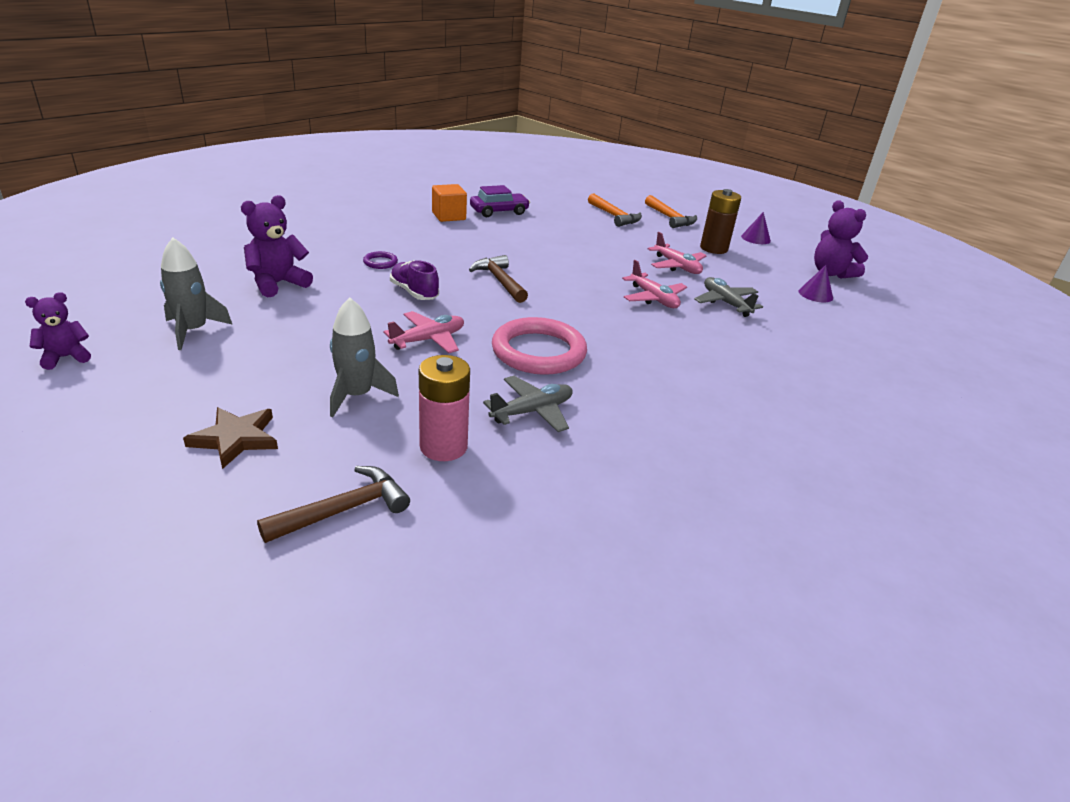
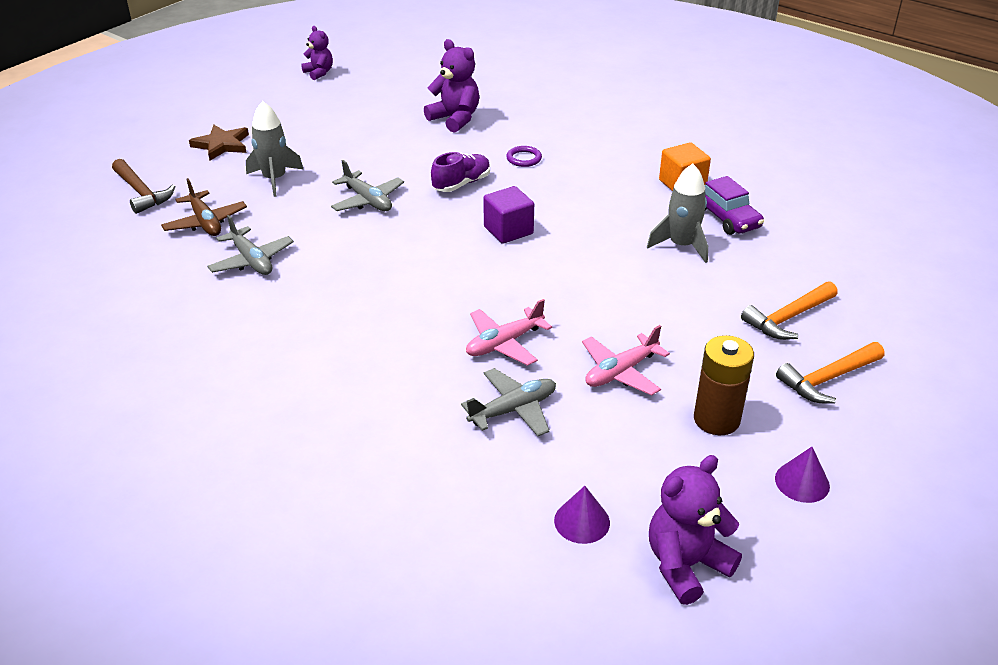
camera: 90 degrees right, 5 degrees up
grey rocket [160,238,233,350] -> grey rocket moved to [647,164,708,263]
pink plane [383,311,464,353] -> grey plane [331,160,404,211]
pink battery [419,355,470,461] -> brown plane [161,178,247,236]
brown hammer [469,255,528,303] -> purple cube [483,186,534,244]
pink ring [492,317,587,375] -> none

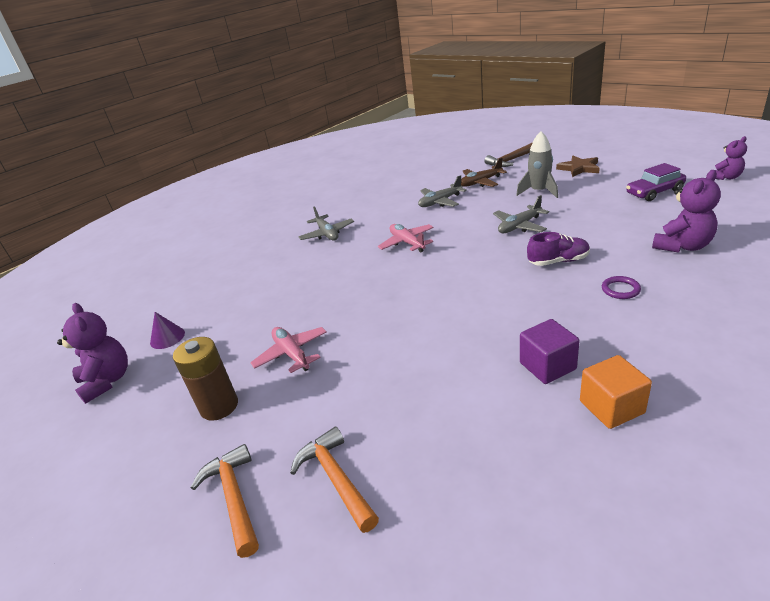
camera: 100 degrees right, 5 degrees down
purple shoe [431,152,490,192] -> purple shoe turned 60 degrees counterclockwise [527,232,590,266]
grey plane [461,368,556,436] -> grey plane moved to [298,206,354,241]
pink plane [466,299,552,366] -> pink plane moved to [378,224,434,252]
purple cube [483,186,534,244] -> purple cube moved to [520,319,580,384]
grey rocket [647,164,708,263] -> none
purple car [705,176,764,235] -> purple car moved to [626,163,686,201]
purple cone [775,447,830,503] -> none

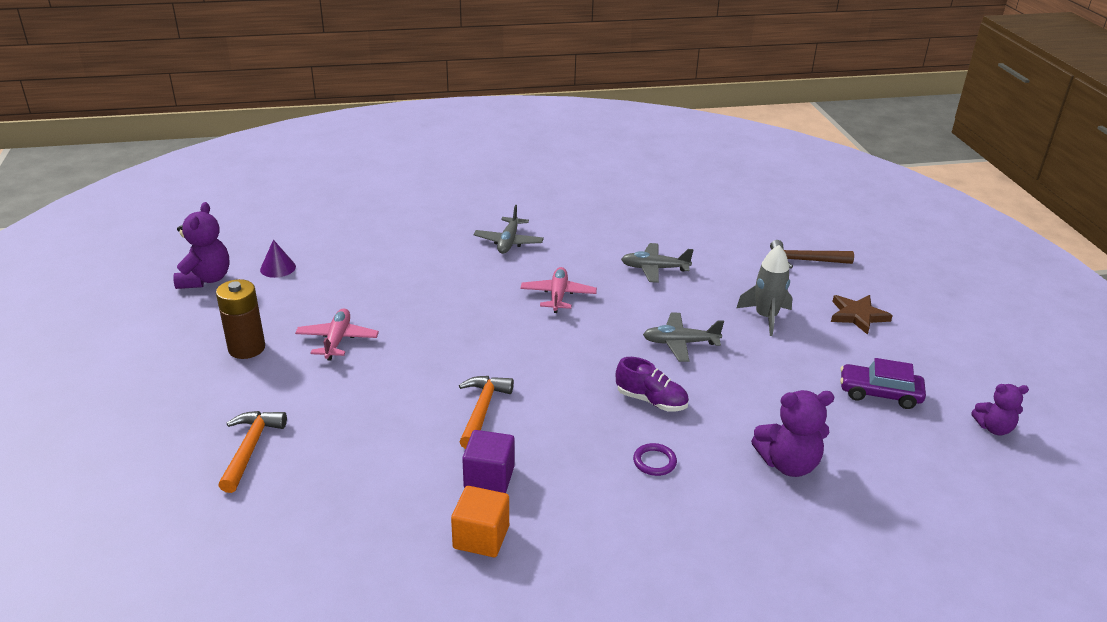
camera: 30 degrees right, 0 degrees up
orange hammer [191,444,259,558] -> orange hammer moved to [459,376,514,449]
brown plane [461,158,507,187] -> none

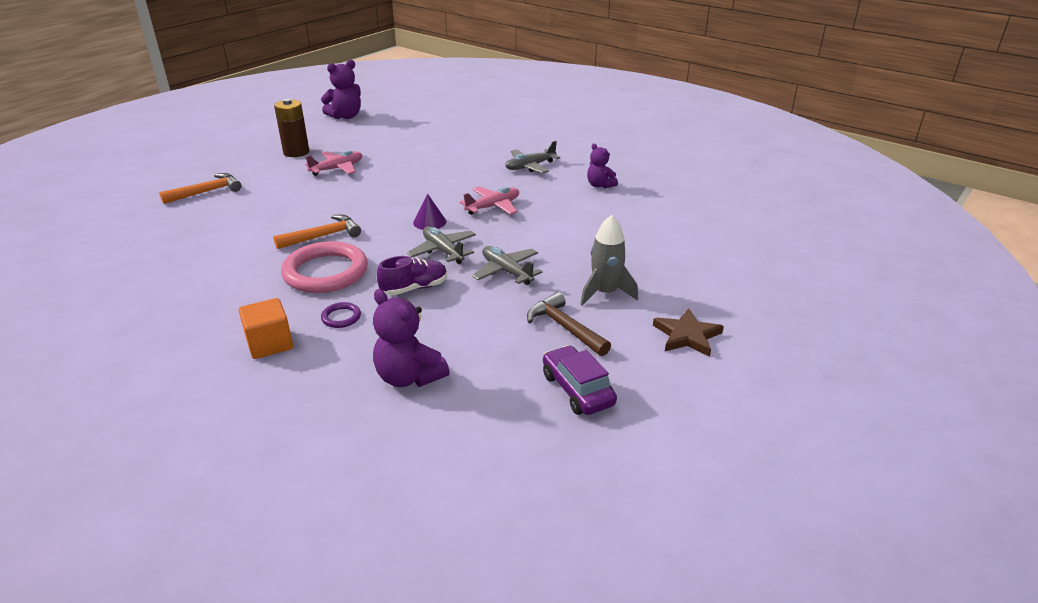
camera: 50 degrees right, 0 degrees up
purple cone [260,240,296,278] -> purple cone moved to [413,194,446,230]
orange cube [451,486,509,557] -> orange cube moved to [239,298,293,359]
purple cube [462,430,515,493] -> none
purple shoe [616,357,689,412] -> purple shoe turned 105 degrees counterclockwise [377,256,447,295]
grey plane [621,243,693,283] -> grey plane moved to [407,226,476,264]
brown hammer [770,240,854,269] -> brown hammer moved to [527,292,611,356]
purple teddy bear [971,384,1029,435] -> purple teddy bear moved to [587,143,618,188]
none -> pink ring [281,241,368,293]

